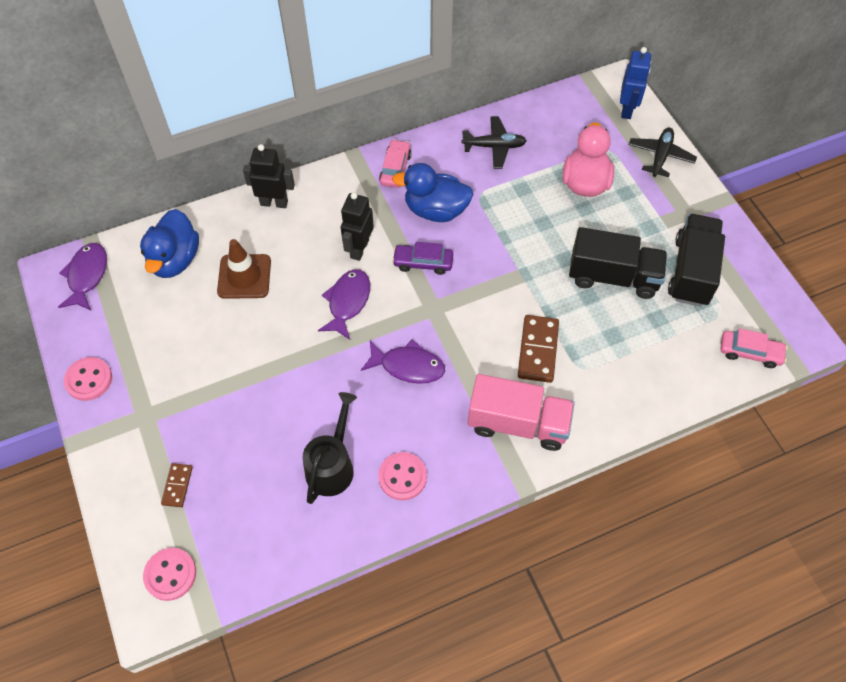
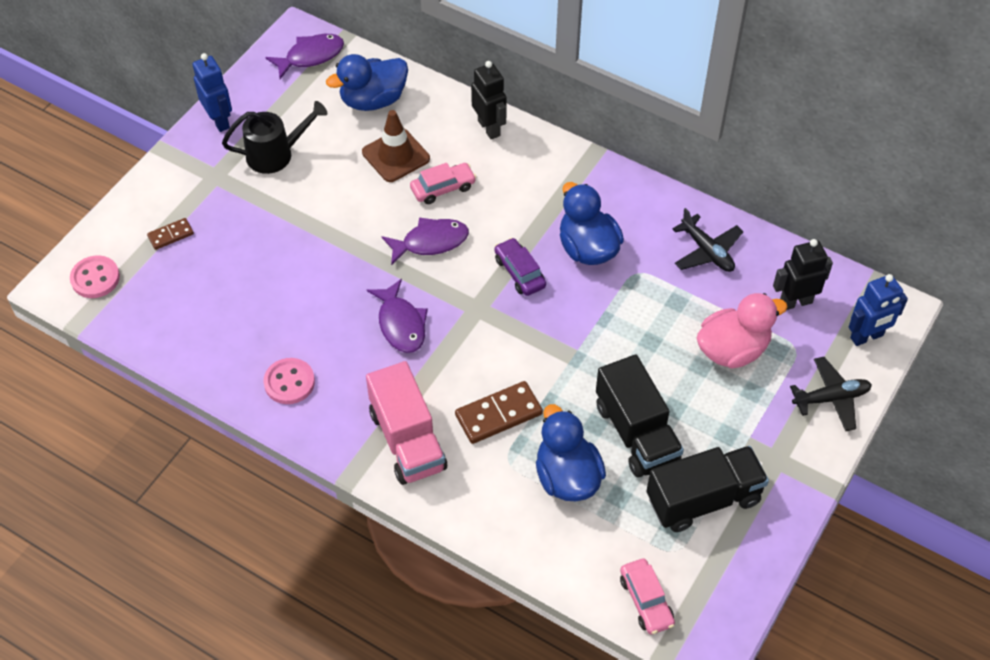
camera: 55 degrees right, 5 degrees down
pink button [64,357,112,401] -> blue robot [192,53,232,132]
black watering can [303,392,357,504] -> black watering can moved to [222,101,327,174]
black robot [341,192,374,261] -> black robot moved to [773,239,833,310]
pink car [379,139,412,188] -> pink car moved to [410,163,476,204]
none -> blue duck [536,404,606,501]

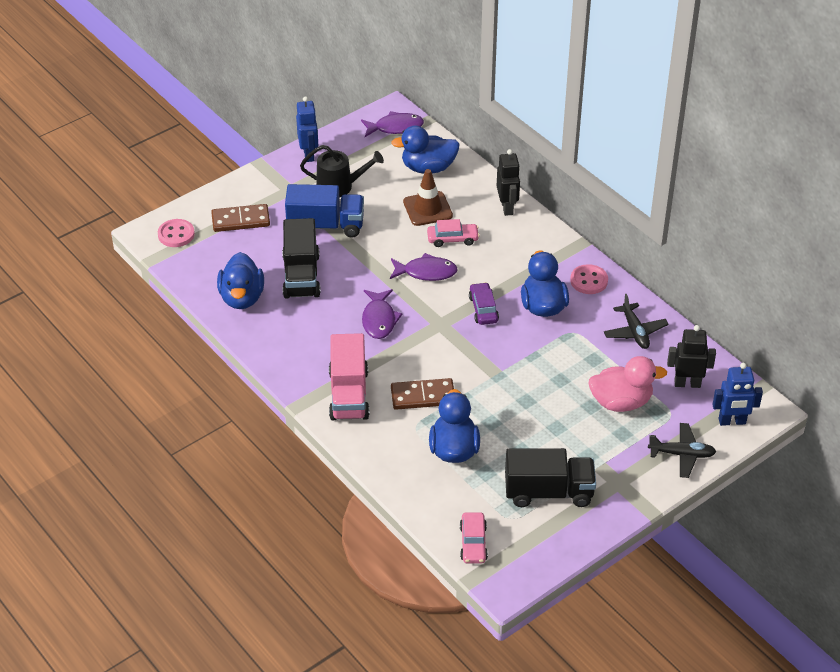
camera: 20 degrees right, 10 degrees down
brown domino [147,218,194,250] -> brown domino [211,204,270,232], size x1.75
pink button [263,358,315,404] -> pink button moved to [570,264,608,294]
black truck [596,354,684,477] -> black truck moved to [282,218,321,299]
none -> blue duck [217,252,264,309]
none -> blue truck [285,184,364,237]

